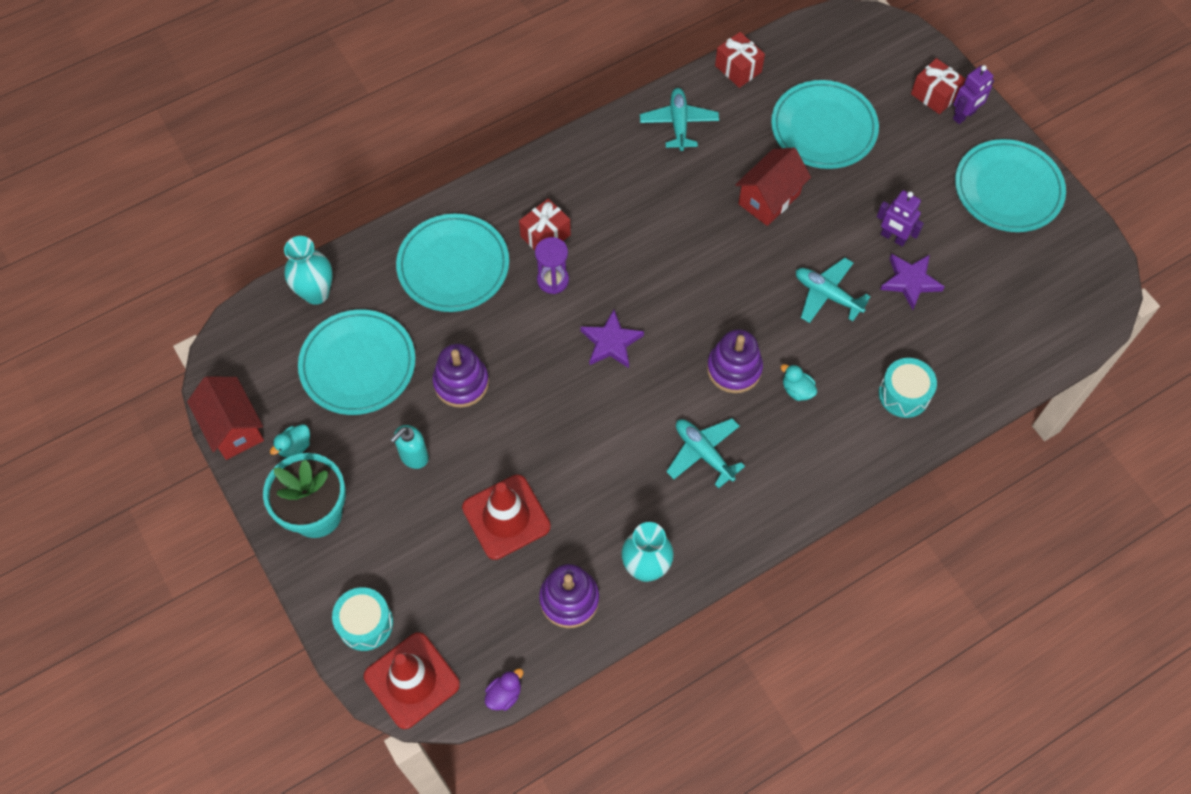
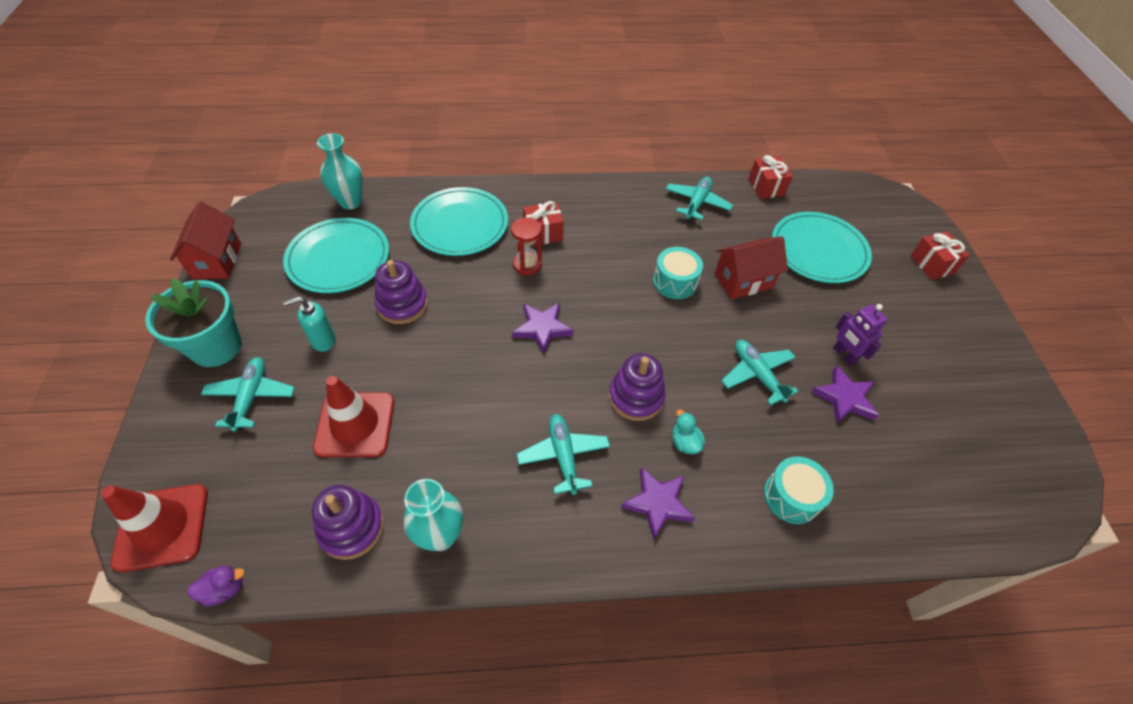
camera: 25 degrees right, 10 degrees down
turquoise duck [270,424,310,458] -> none
turquoise drum [332,587,393,651] -> turquoise drum moved to [653,247,703,299]
purple hourglass [535,237,569,294] -> red hourglass [511,218,542,275]
purple robot [953,65,994,124] -> none
turquoise plate [955,139,1066,232] -> none
none -> turquoise plane [201,357,295,432]
none -> purple star [621,467,695,540]

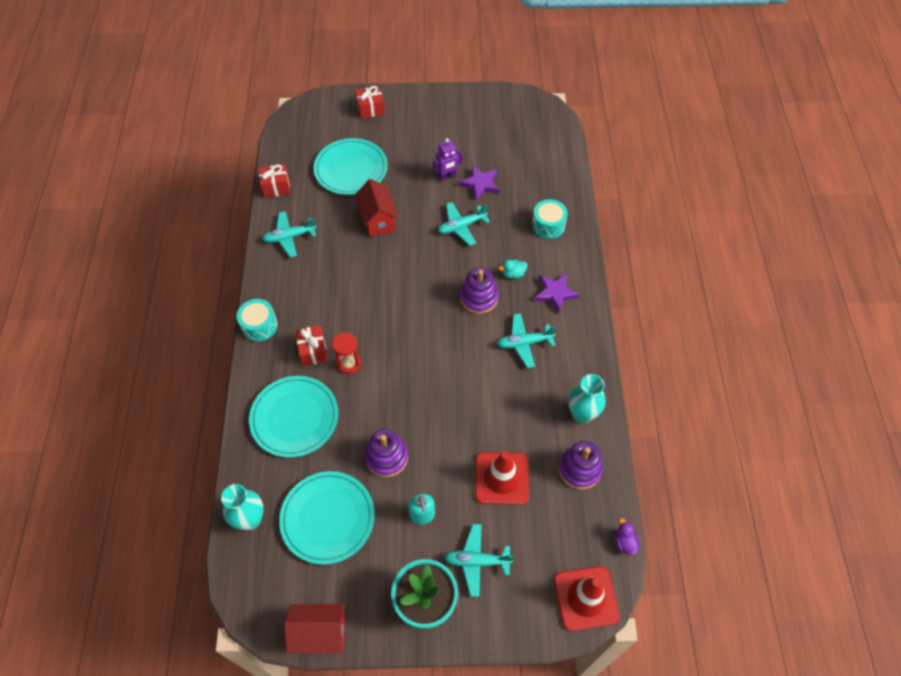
camera: 85 degrees left, 5 degrees up
purple star [512,303,574,354] -> none
turquoise drum [653,247,703,299] -> turquoise drum moved to [237,299,278,341]
turquoise plane [666,177,733,221] -> turquoise plane turned 45 degrees counterclockwise [262,211,317,257]

